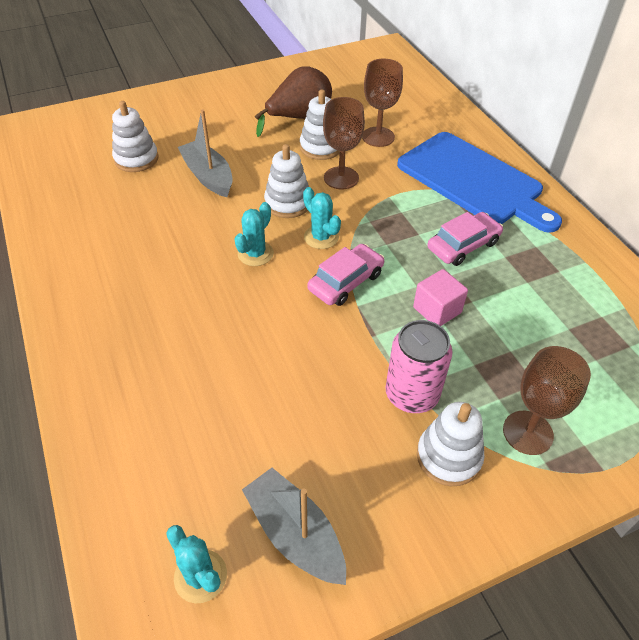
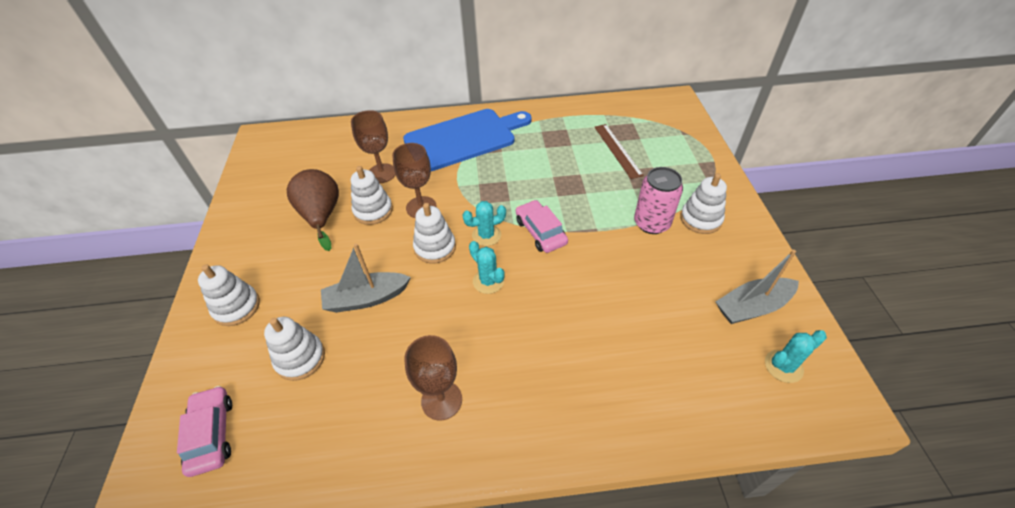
camera: 70 degrees left, 0 degrees up
pink cube [413,269,468,326] -> none
pink car [427,212,503,266] -> pink car moved to [177,386,232,477]
brown goblet [503,346,591,455] -> brown goblet moved to [404,335,462,421]
none -> white stacking toy [198,264,260,326]
none -> brown ruler [594,124,644,179]

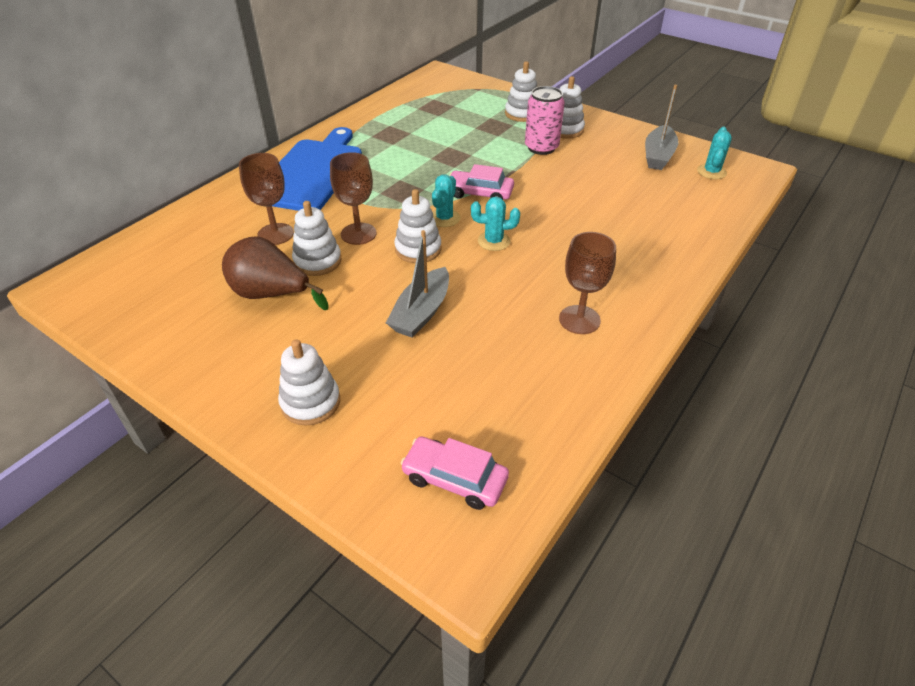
camera: 50 degrees left, 5 degrees down
white stacking toy [264,317,325,381] -> white stacking toy moved to [505,61,537,122]
brown ruler [594,124,644,179] -> none

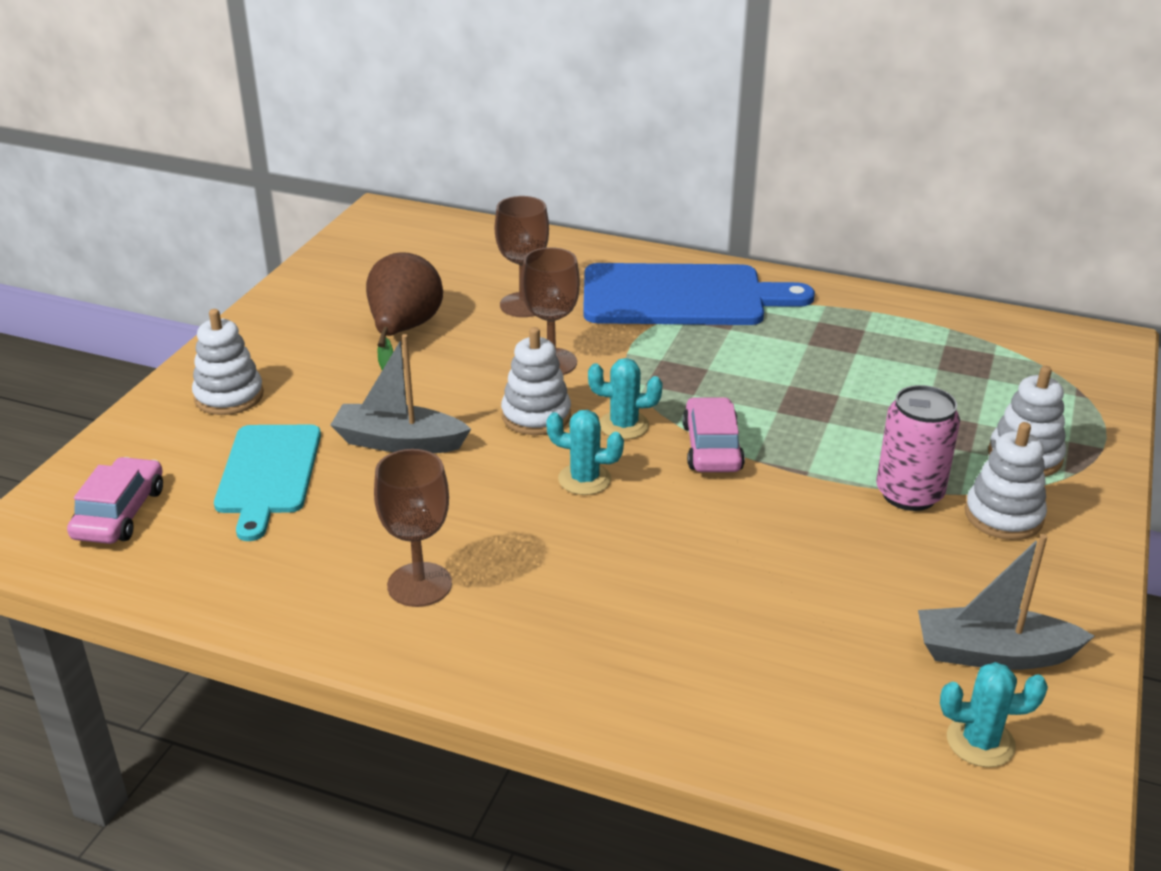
camera: 75 degrees right, 10 degrees down
white stacking toy [292,201,342,276] -> none
turquoise cactus [471,197,520,251] -> turquoise cactus turned 60 degrees counterclockwise [546,410,624,495]
none -> turquoise cutting board [214,425,321,541]

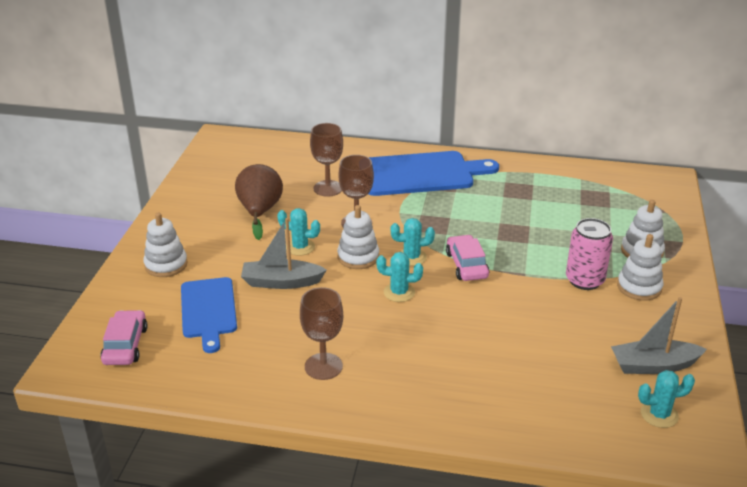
camera: 10 degrees left, 0 degrees up
turquoise cutting board [214,425,321,541] -> blue cutting board [181,277,237,353]
none -> turquoise cactus [277,208,320,256]

